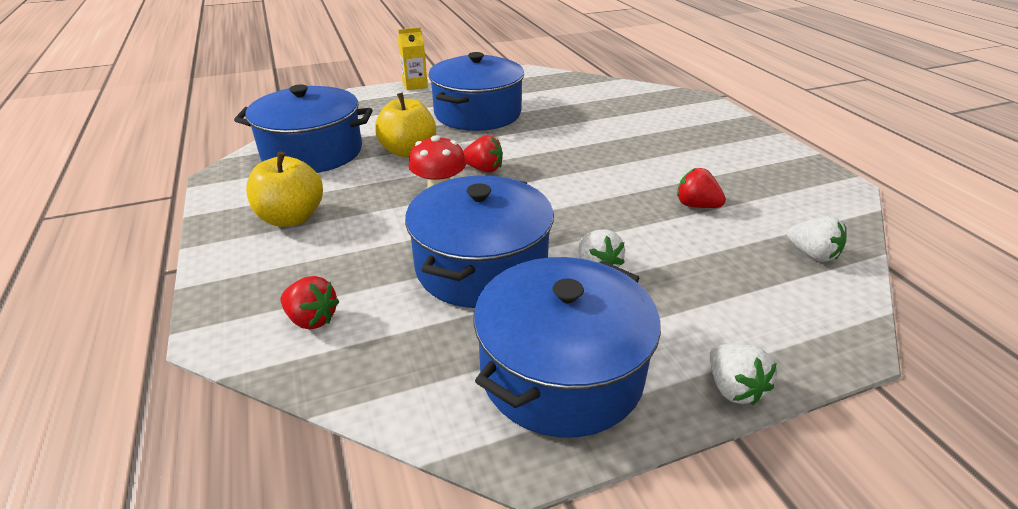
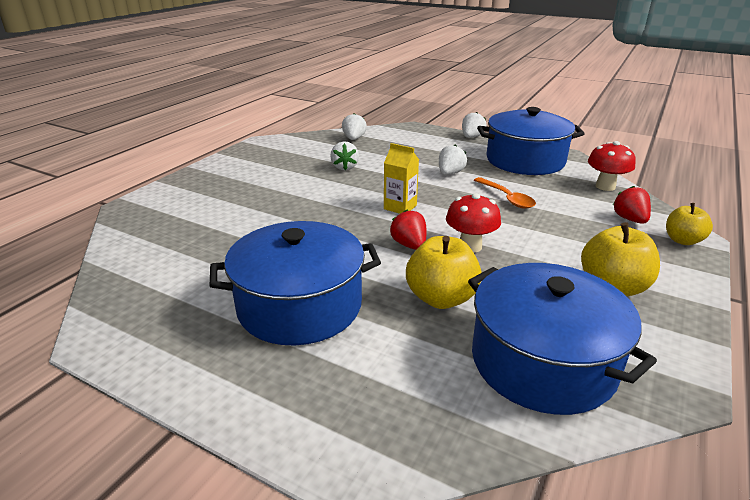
camera: 130 degrees left, 5 degrees down
yellow carton [398,27,428,90] -> yellow carton moved to [384,143,419,214]
blue pot [405,175,554,308] -> orange spoon [474,177,536,208]
red strawberry [677,168,726,208] -> white strawberry [330,141,359,170]
none -> red mushroom [588,141,636,191]
none -> yellow apple [666,203,713,245]

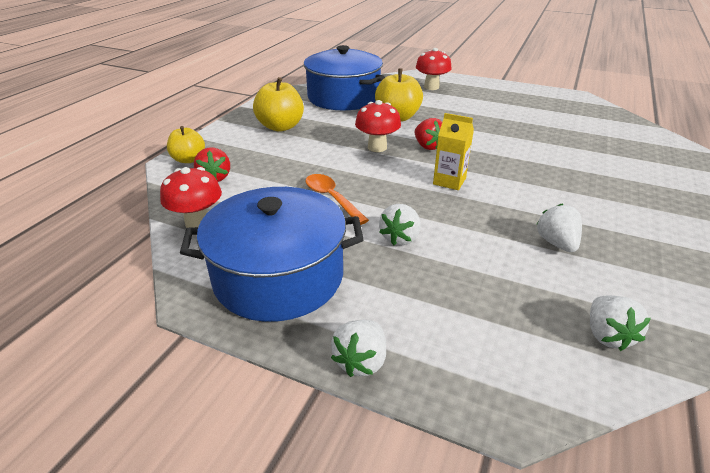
camera: 175 degrees right, 5 degrees up
blue pot [210,221,381,346] -> none
none -> red mushroom [416,48,452,90]

